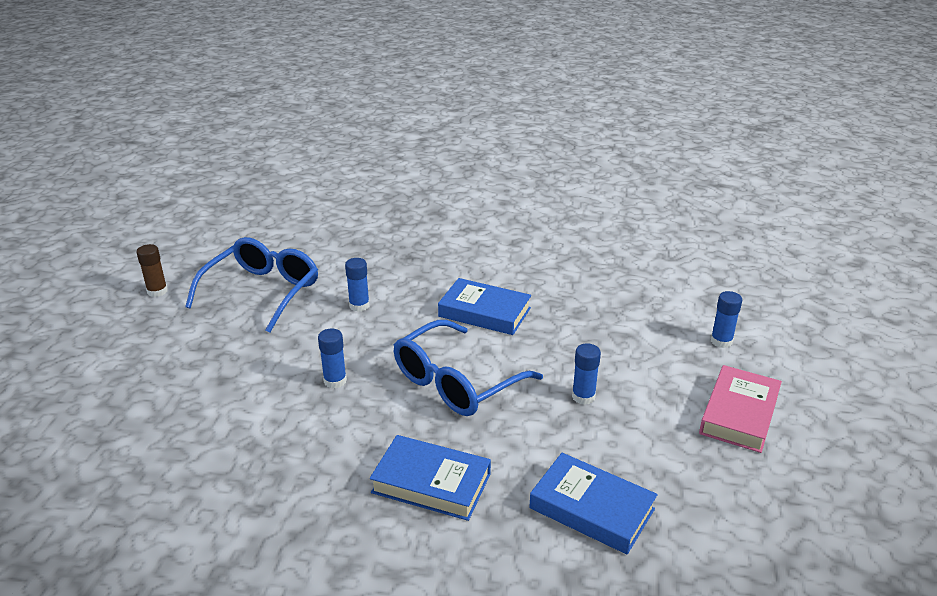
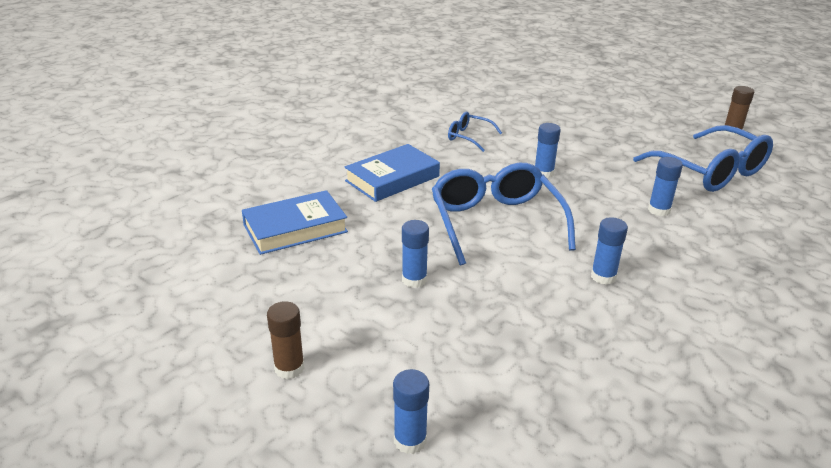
camera: 120 degrees right, 0 degrees up
blue book [438,278,531,335] -> blue glue stick [591,217,628,285]
pink book [699,365,782,453] -> brown glue stick [267,301,305,379]
none -> blue glasses [448,112,502,152]

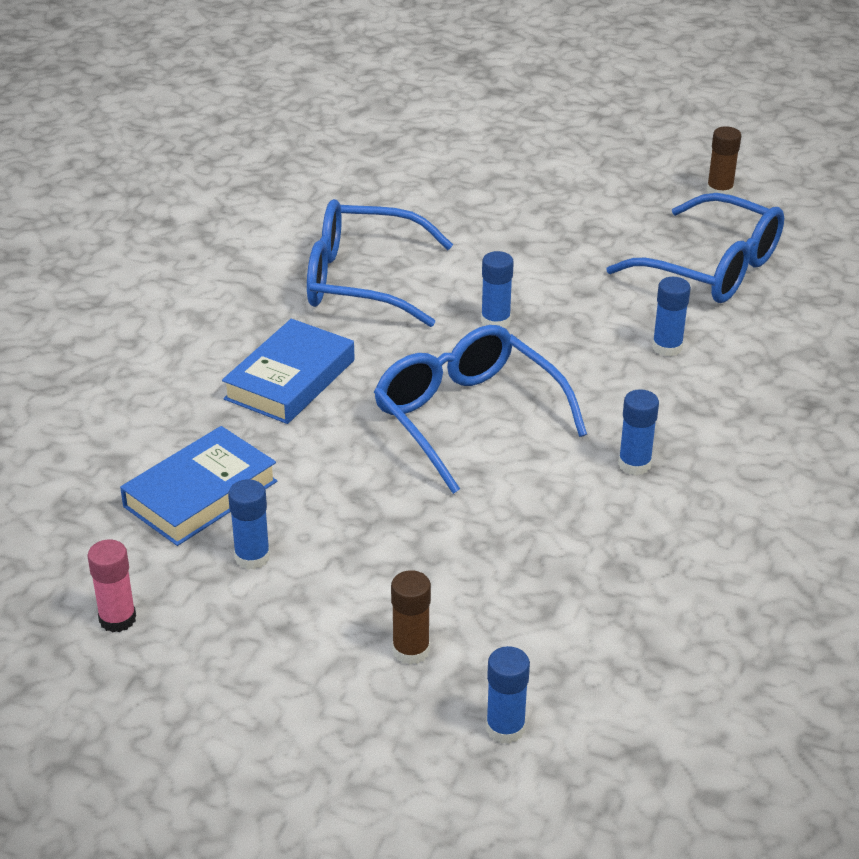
camera: 20 degrees left, 5 degrees up
brown glue stick [267,301,305,379] -> brown glue stick moved to [391,570,431,665]
blue glue stick [402,220,429,288] -> blue glue stick moved to [228,479,270,569]
blue glasses [448,112,502,152] -> blue glasses [307,199,453,327], size x2.04
none -> pink glue stick [87,540,136,633]

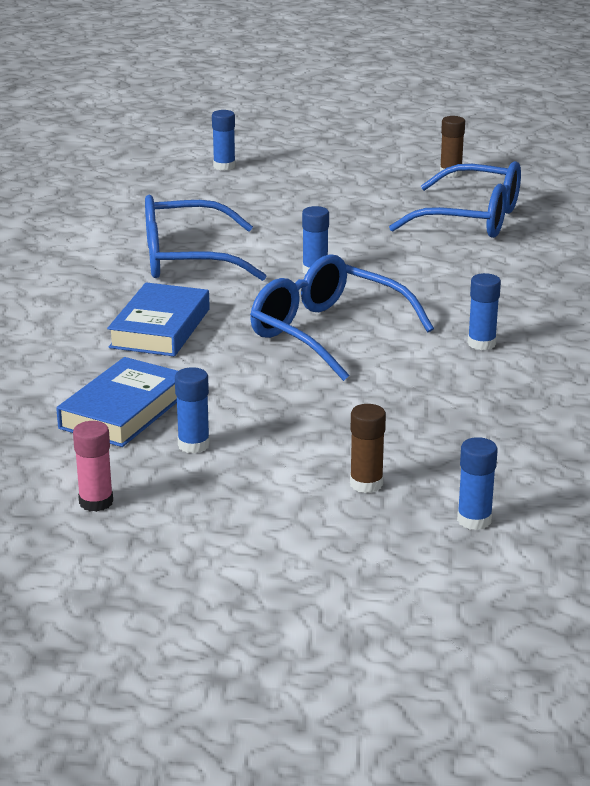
camera: 15 degrees left, 10 degrees down
blue glue stick [652,277,690,357] -> blue glue stick moved to [212,110,236,171]

